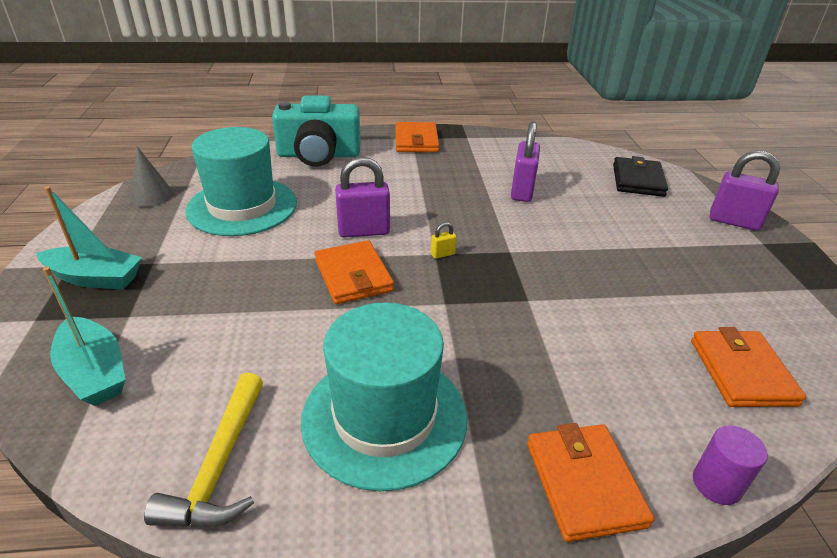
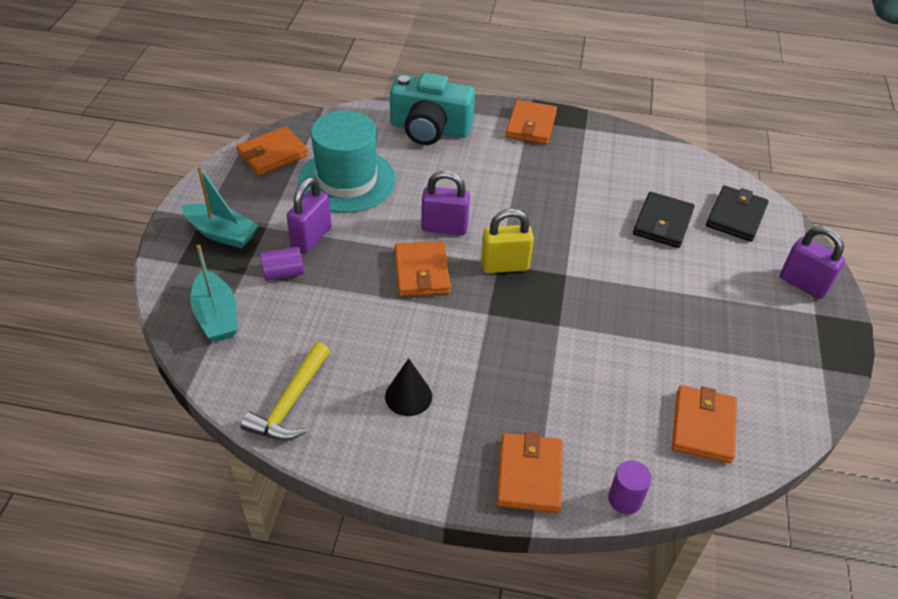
camera: 15 degrees right, 10 degrees up
grey cone [130,146,174,207] -> orange wallet [236,126,308,175]
turquoise hat [301,303,467,491] -> black cone [385,358,432,416]
yellow padlock [431,222,456,259] -> yellow padlock [481,209,534,273], size x2.26
purple padlock [511,122,540,202] -> purple padlock moved to [287,177,331,253]
none -> purple cylinder [260,247,304,281]
none -> black wallet [633,192,694,248]

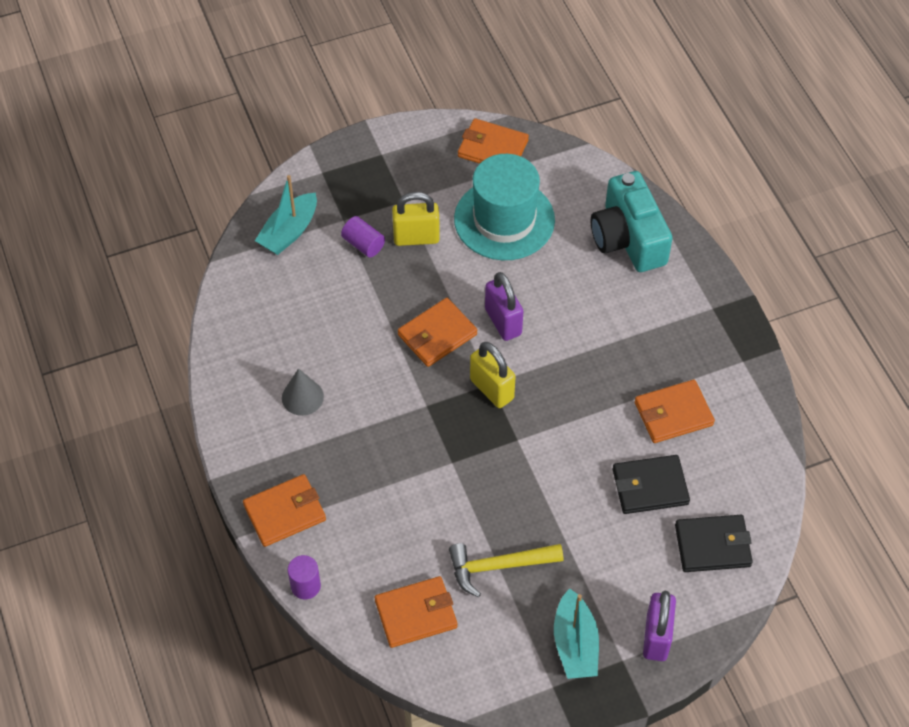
camera: 60 degrees right, 10 degrees up
turquoise boat [182,166,259,248] -> turquoise boat moved to [554,588,599,679]
yellow hammer [240,342,330,441] -> yellow hammer moved to [449,543,563,597]
purple padlock [287,177,331,253] -> yellow padlock [392,192,440,246]
black cone [385,358,432,416] -> grey cone [282,368,324,416]
orange wallet [506,100,557,145] -> orange wallet moved to [634,380,715,443]

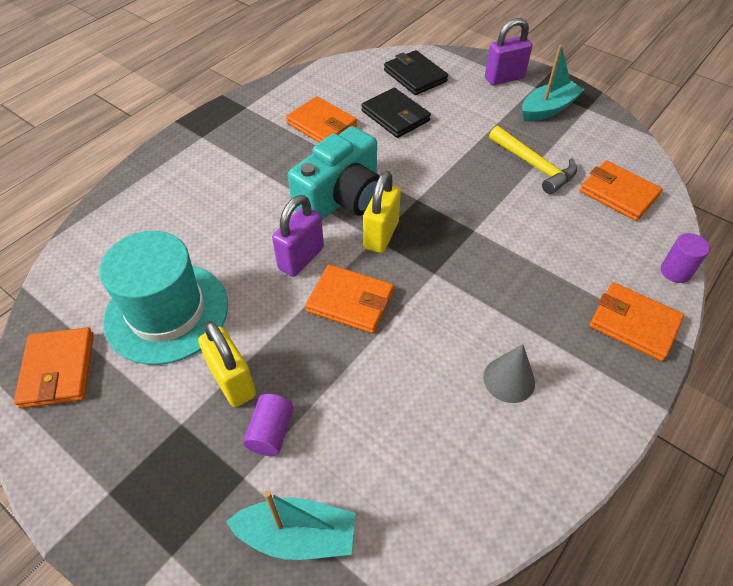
camera: 120 degrees left, 5 degrees down
turquoise camera [591,171,673,272] -> turquoise camera moved to [288,126,380,220]

